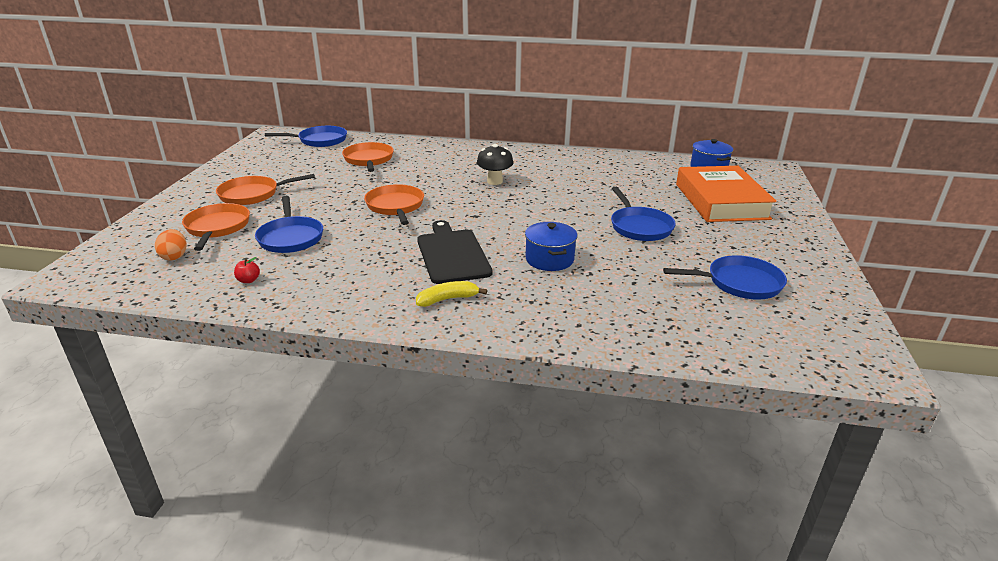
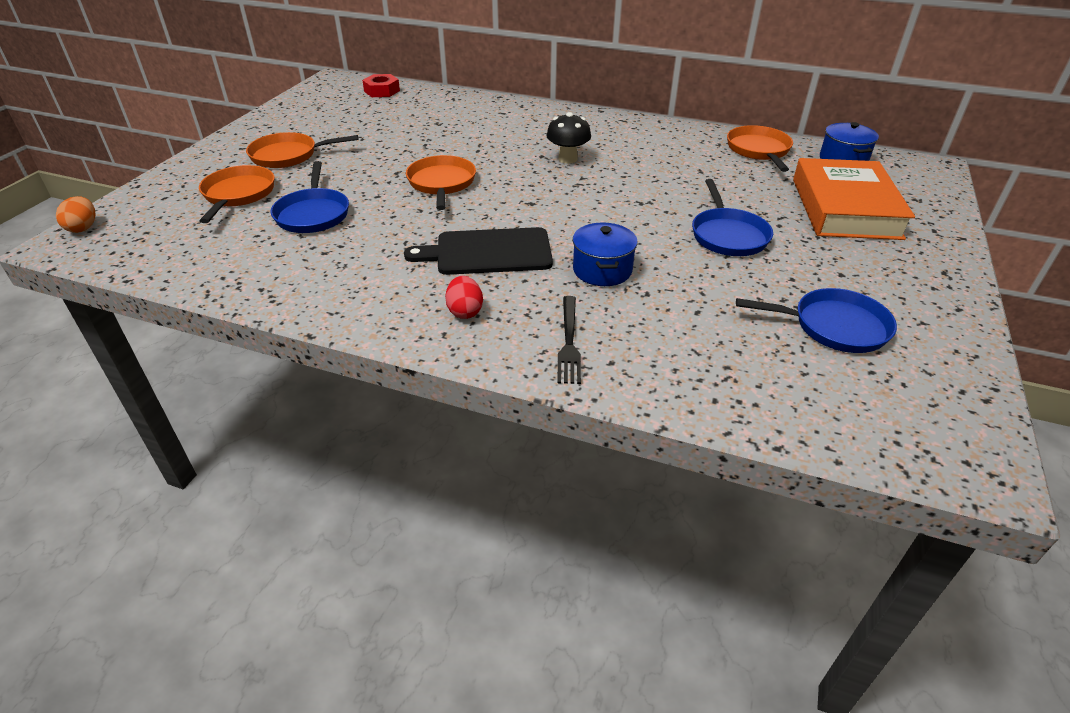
camera: 10 degrees right, 10 degrees up
orange egg [155,229,187,261] -> orange egg moved to [56,196,96,233]
red apple [234,257,260,283] -> none
blue pan [265,126,347,147] -> red nut [362,74,400,97]
orange pan [342,142,394,172] -> orange pan moved to [727,125,793,172]
yellow banana [416,281,487,307] -> red egg [445,276,483,319]
black cutting board [417,220,493,284] -> black cutting board turned 90 degrees counterclockwise [404,227,553,275]
none -> black fork [557,296,581,384]

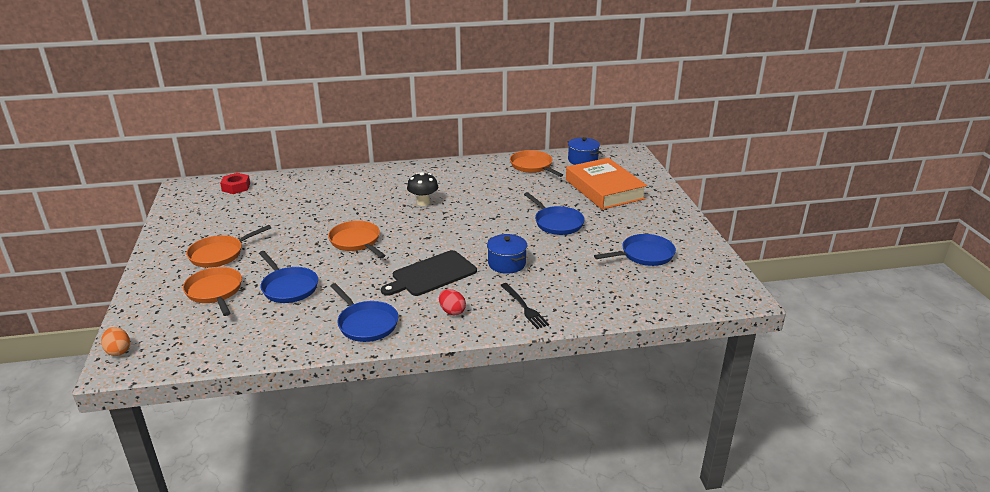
camera: 30 degrees left, 10 degrees down
none -> blue pan [330,283,398,342]

